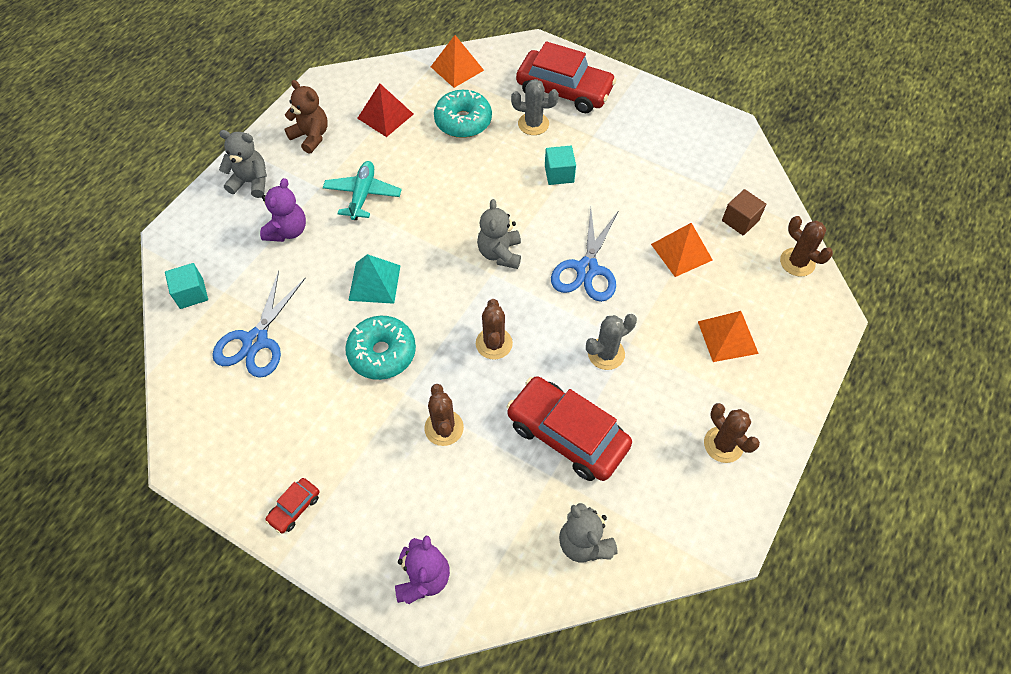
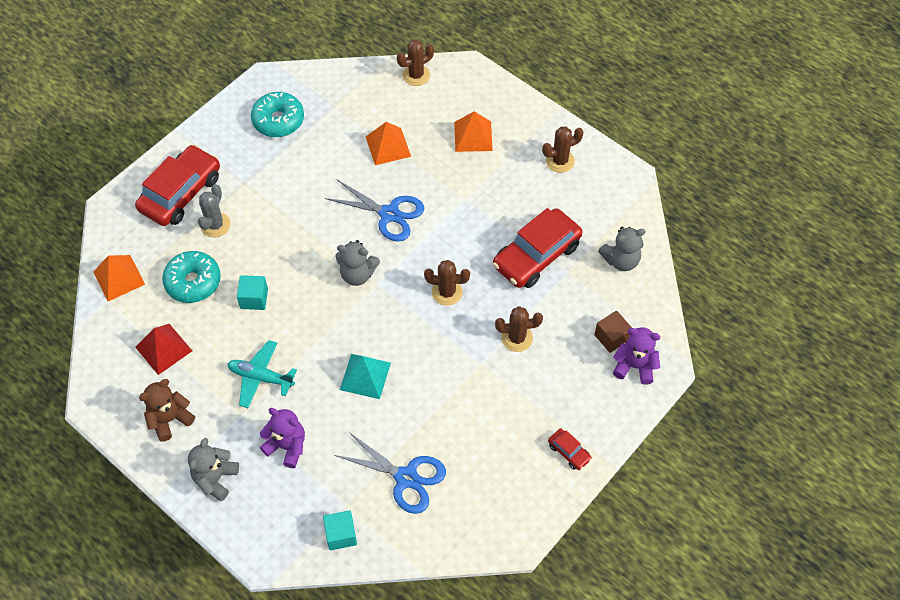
camera: 80 degrees left, 0 degrees up
turquoise donut [345,316,416,380] -> turquoise donut moved to [251,92,304,137]
turquoise cube [545,146,576,185] -> turquoise cube moved to [237,275,268,310]
grey cactus [586,314,637,370] -> none
brown cube [722,189,766,236] -> brown cube moved to [594,311,632,353]

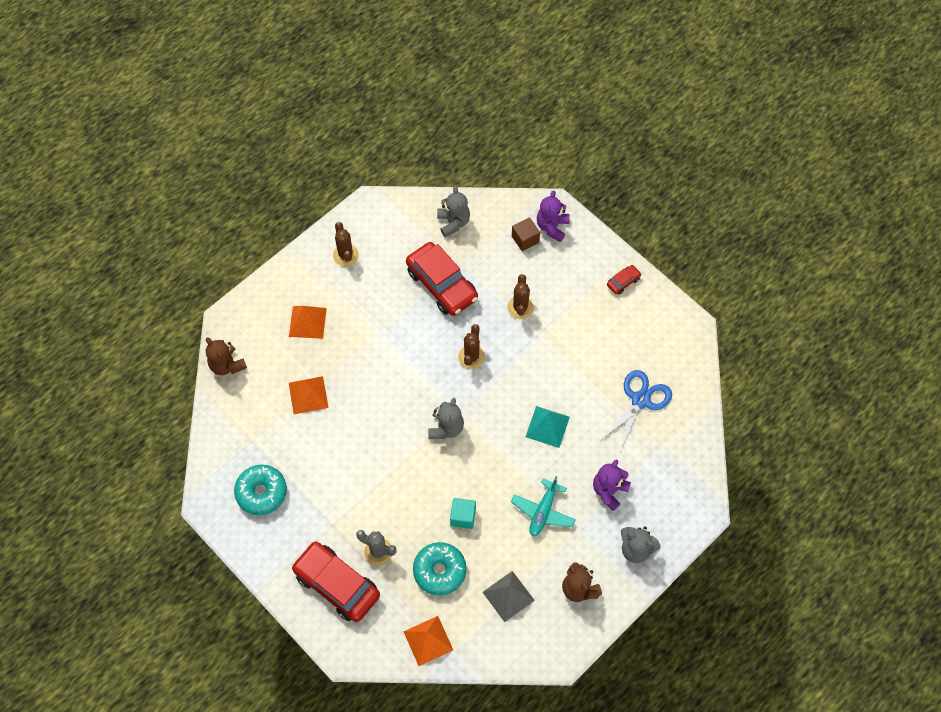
camera: 85 degrees left, 5 degrees up
red pyramid [135,324,192,375] -> grey pyramid [482,571,535,622]
turquoise cube [323,510,357,550] -> none
blue scissors [325,180,424,242] -> none
brown cactus [397,39,434,86] -> brown teddy bear [206,337,247,375]

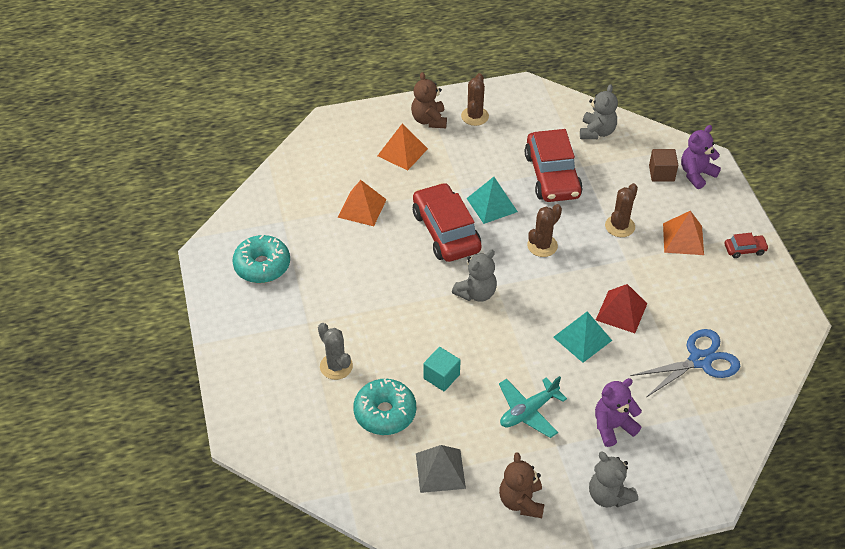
camera: 30 degrees right, 15 degrees down
brown teddy bear [206,337,247,375] -> brown teddy bear moved to [411,72,447,128]
red car [292,542,380,622] -> red car moved to [413,183,481,262]
orange pyramid [403,616,453,666] -> orange pyramid moved to [663,211,704,255]
none -> turquoise pyramid [467,177,518,224]
none -> red pyramid [596,284,647,333]

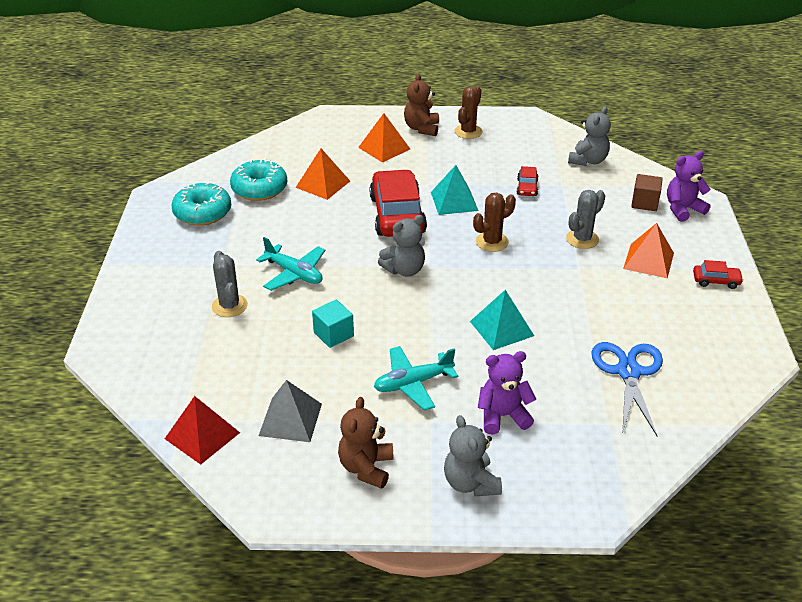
camera: 15 degrees right, 10 degrees down
turquoise donut [353,379,416,435] -> turquoise donut moved to [230,159,287,201]
red car [525,129,583,202] -> red car [516,166,539,196], size x0.44
red pyramid [596,284,647,333] -> red pyramid moved to [165,396,240,465]
brown cactus [605,183,638,237] -> grey cactus [566,190,605,249]
blue scissors [631,329,740,397] -> blue scissors turned 75 degrees counterclockwise [591,342,663,436]
none -> turquoise plane [256,237,325,291]

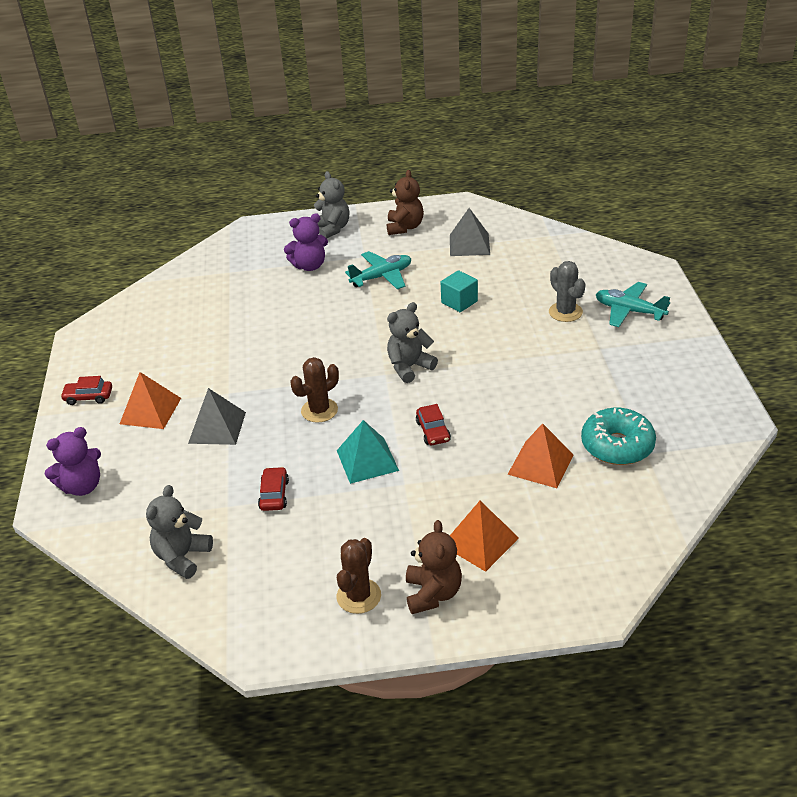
camera: 175 degrees right, 0 degrees up
red pyramid [165,396,240,465] -> none
turquoise donut [172,182,231,226] -> none
turquoise plane [256,237,325,291] -> turquoise plane moved to [596,282,670,327]
red car [370,169,427,237] -> red car [416,404,451,445], size x0.44
turquoise pyramid [470,290,534,350] -> none
grey cactus [566,190,605,249] -> grey pyramid [188,388,246,445]
blue scissors [591,342,663,436] -> none
brown cube [631,174,663,211] -> none

